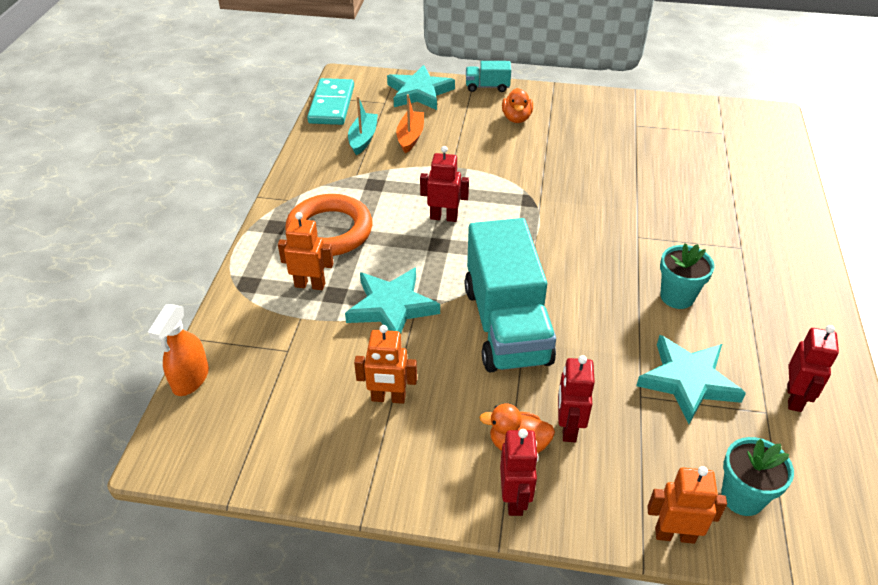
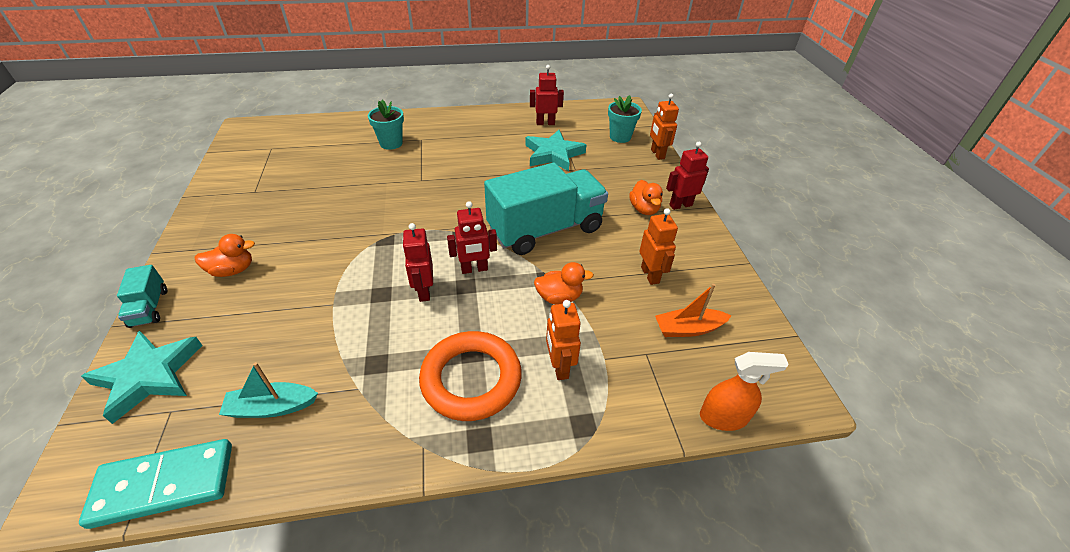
camera: 110 degrees left, 0 degrees up
turquoise star [345,268,440,333] -> orange duck [534,262,594,304]
orange boat [396,94,424,154] -> orange boat moved to [655,284,732,337]
red robot [558,355,595,442] -> red robot moved to [447,201,497,274]
turquoise flower pot [660,243,715,309] -> turquoise flower pot moved to [368,100,404,150]

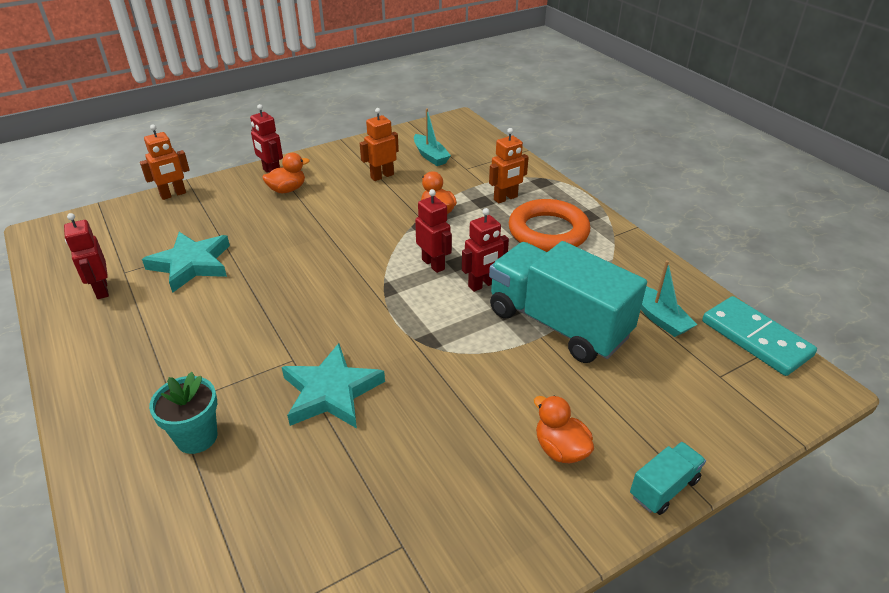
camera: 110 degrees left, 5 degrees down
turquoise star [81,331,203,424] -> turquoise star moved to [282,343,385,428]
turquoise truck [484,163,608,255] -> turquoise truck moved to [489,241,647,363]
turquoise flower pot [608,95,642,143] -> none
orange boat [655,284,732,337] -> turquoise boat [414,108,451,166]
orange spray bottle [700,352,789,431] -> none

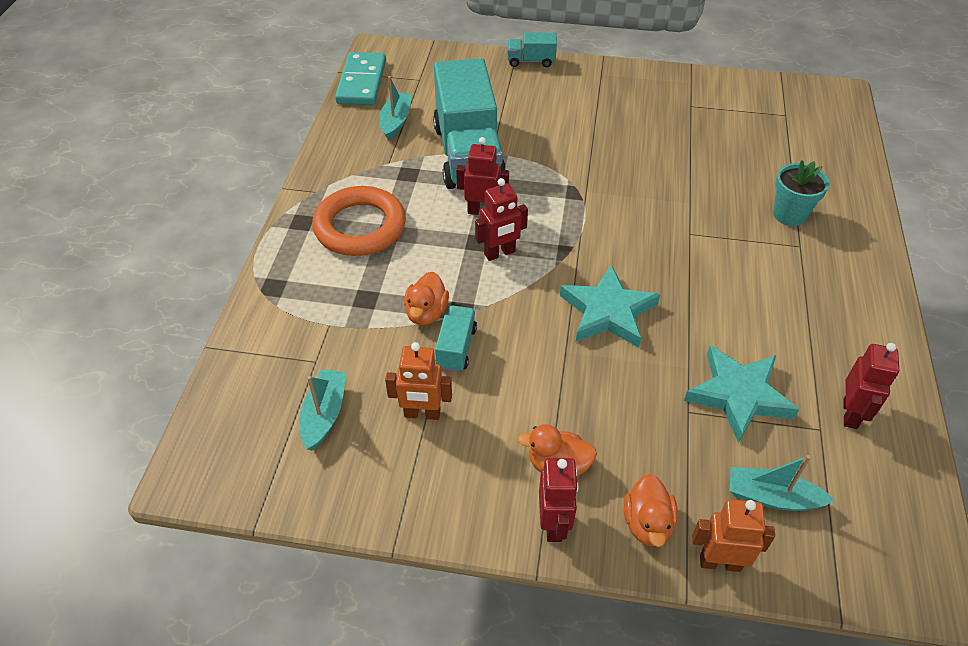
camera: 140 degrees left, 10 degrees up
turquoise star [282,343,385,428] -> turquoise star moved to [560,265,660,348]
red robot [415,189,452,273] -> red robot turned 120 degrees counterclockwise [475,178,528,261]
orange robot [489,128,529,203] -> none
orange duck [534,395,594,463] -> orange duck moved to [624,474,678,547]
none -> turquoise truck [435,306,477,372]
none -> turquoise boat [729,455,835,511]

